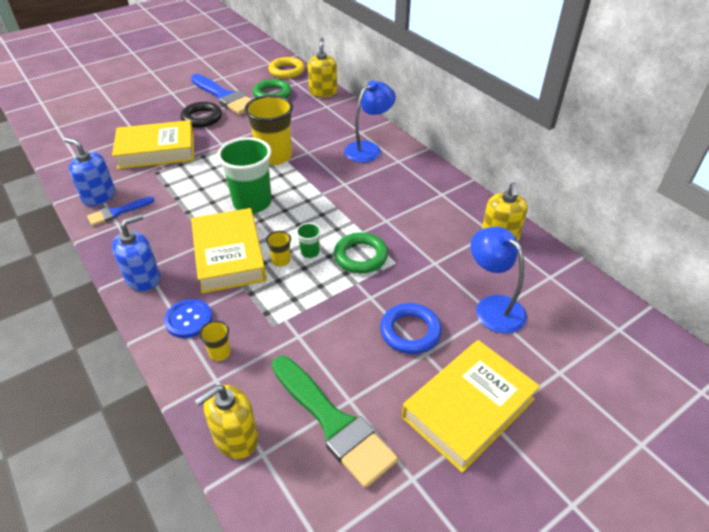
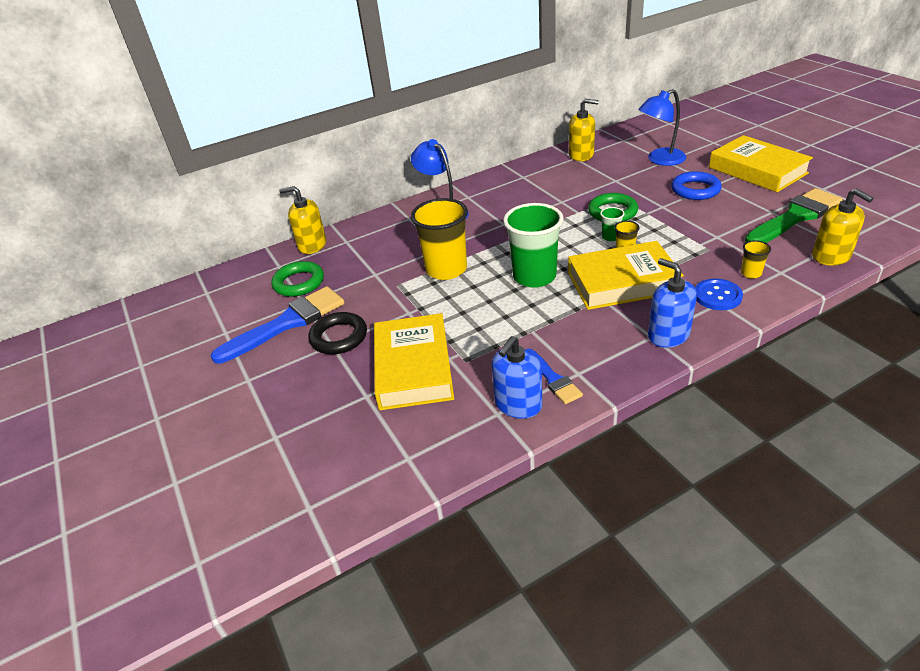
camera: 80 degrees left, 5 degrees down
yellow ring [268,57,305,79] -> none

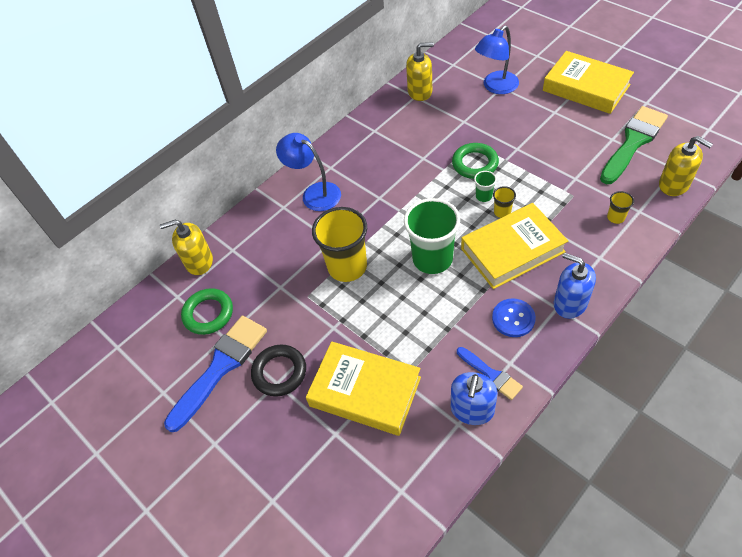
camera: 15 degrees left, 15 degrees up
yellow book [374,313,454,410] -> yellow book turned 45 degrees counterclockwise [306,341,421,436]
blue ring [671,171,722,200] -> none
blue button [695,279,743,310] -> blue button moved to [492,299,536,337]

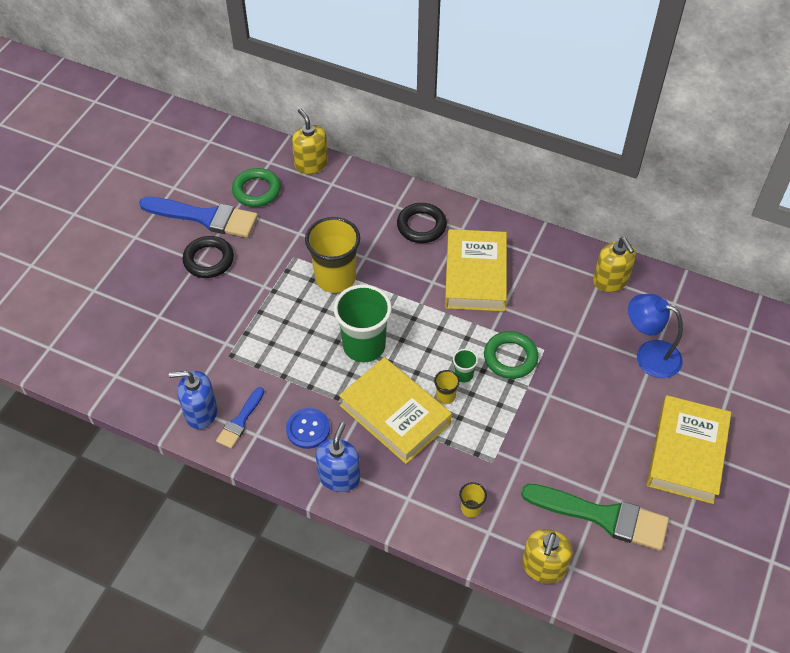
camera: 65 degrees right, 0 degrees up
blue lamp [276,133,341,211] -> black ring [397,203,447,243]
yellow book [306,341,421,436] -> yellow book moved to [445,229,507,311]

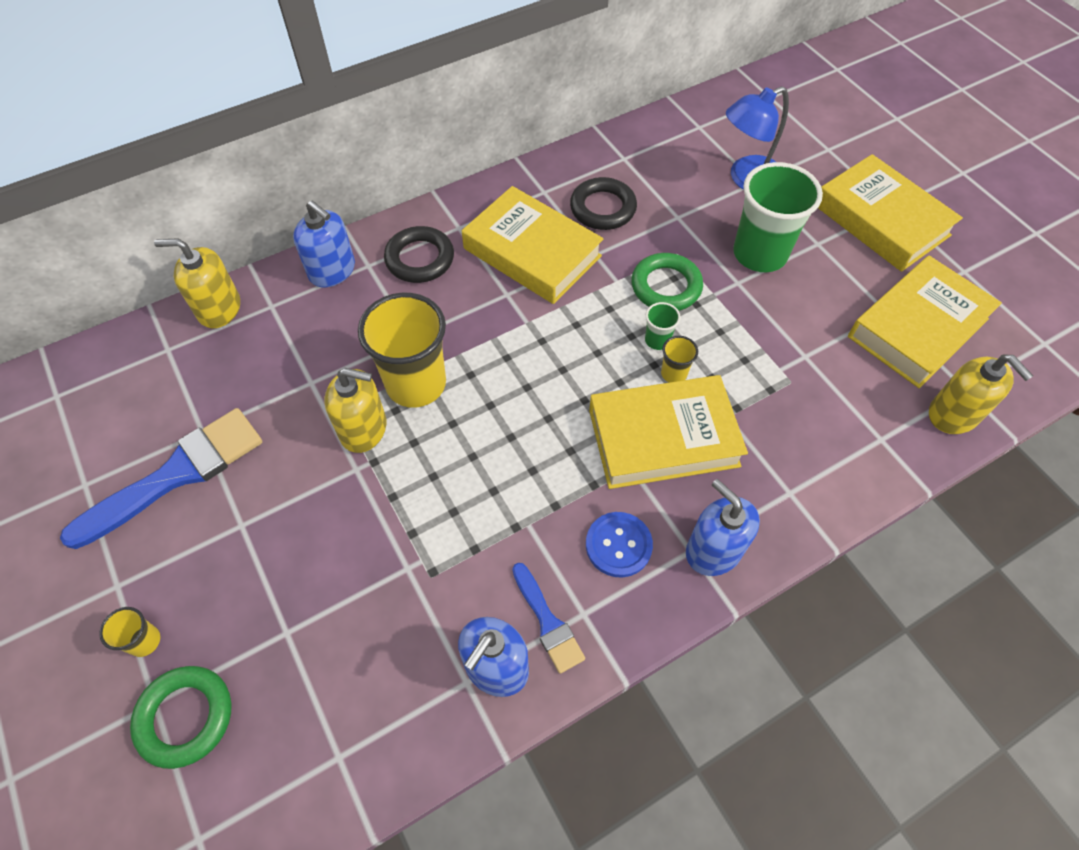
camera: 55 degrees left, 5 degrees up
black ring [182,236,234,278] -> black ring moved to [570,177,637,230]
green ring [232,168,281,207] -> green ring moved to [130,666,231,769]
green cup [334,284,392,362] -> green cup moved to [733,162,823,272]
yellow cup [459,482,487,518] -> yellow cup moved to [99,607,160,657]
green brush [521,484,669,551] -> yellow book [848,256,1002,388]
yellow soap dispenser [593,237,636,292] -> yellow soap dispenser moved to [324,368,386,453]
none -> blue soap dispenser [293,201,355,287]

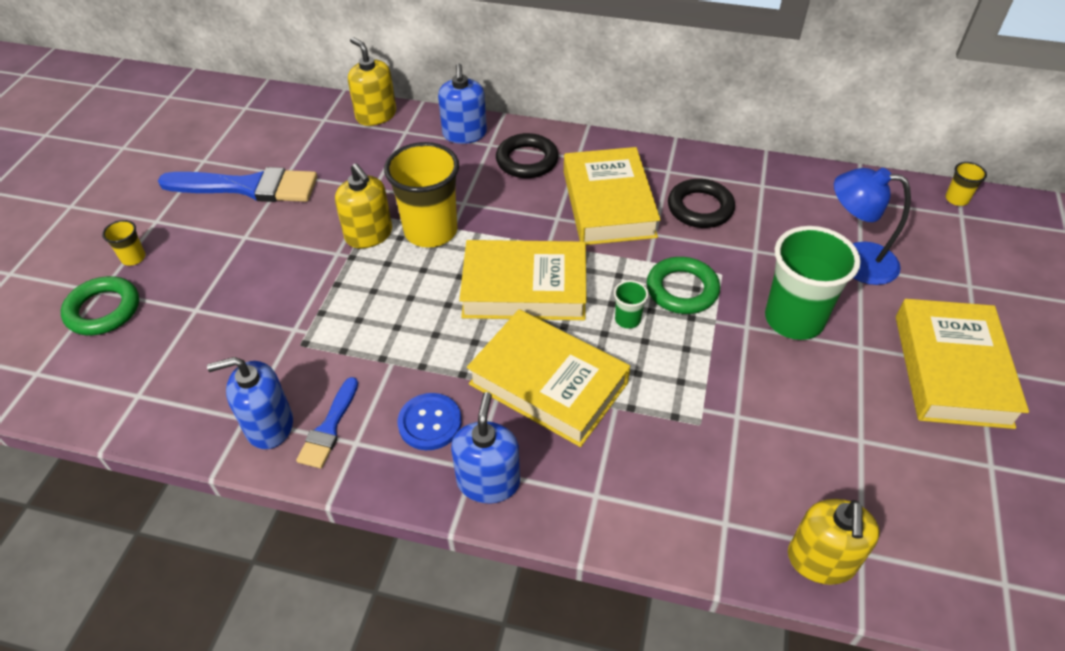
camera: 45 degrees right, 10 degrees down
yellow cup [661,336,698,383] -> yellow cup moved to [945,162,987,206]
yellow book [848,256,1002,388] -> yellow book moved to [459,240,587,320]

